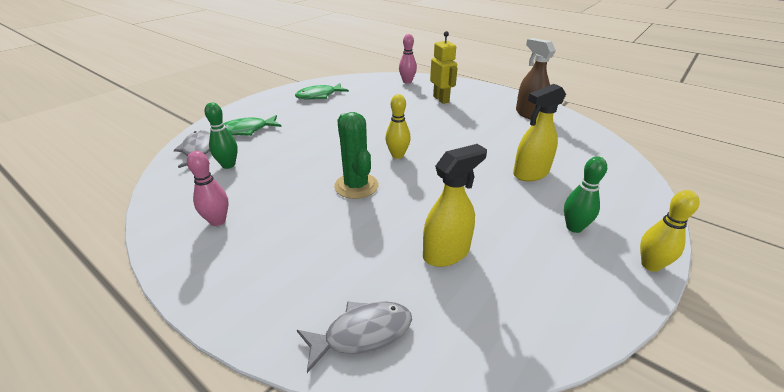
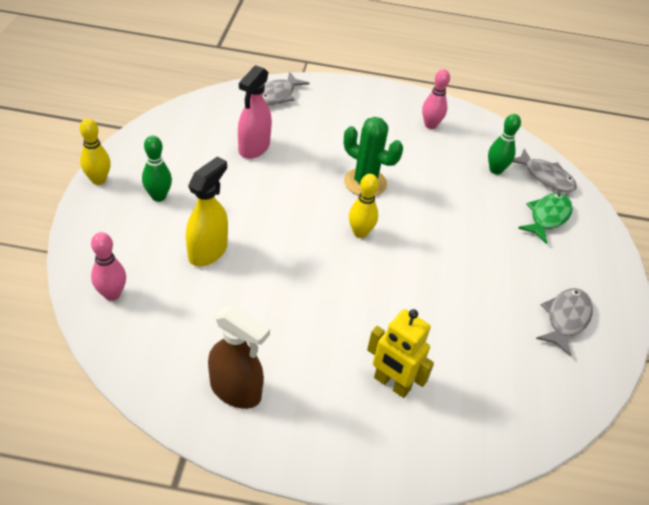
camera: 145 degrees right, 10 degrees up
green fish [295,83,349,100] -> grey fish [536,288,593,357]
pink bowling pin [399,34,417,84] -> pink bowling pin moved to [91,232,126,301]
yellow spray bottle [423,144,487,267] -> pink spray bottle [238,65,272,159]

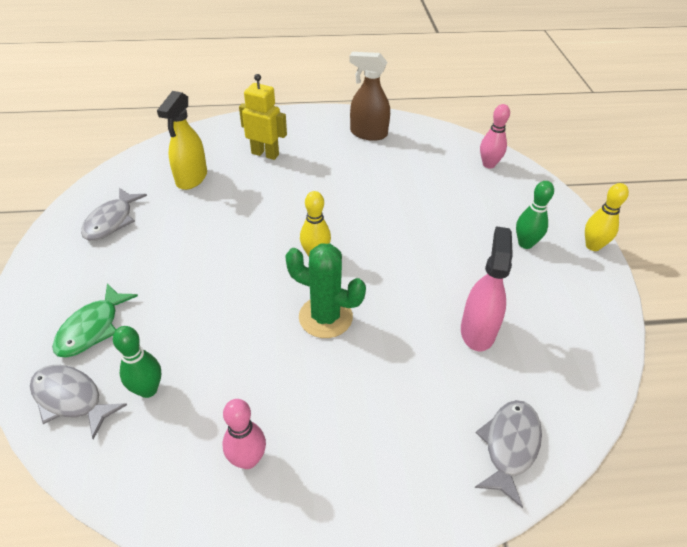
camera: 170 degrees right, 0 degrees up
yellow spray bottle [186,157,228,266] -> yellow spray bottle moved to [157,91,207,190]

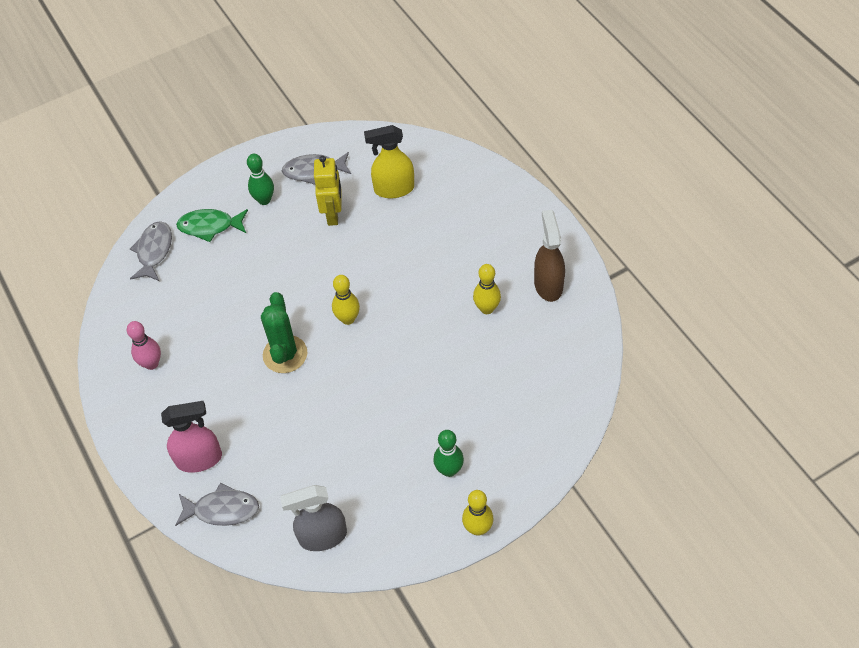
camera: 70 degrees right, 10 degrees up
green bowling pin [113,326,161,398] -> green bowling pin moved to [247,154,274,205]
yellow robot [239,74,287,160] -> yellow robot moved to [314,156,341,226]
pink spray bottle [461,226,513,351] -> pink spray bottle moved to [161,401,222,473]
pink bowling pin [480,104,510,168] -> none
none -> grey spray bottle [280,485,347,551]
none -> yellow bowling pin [473,264,501,314]

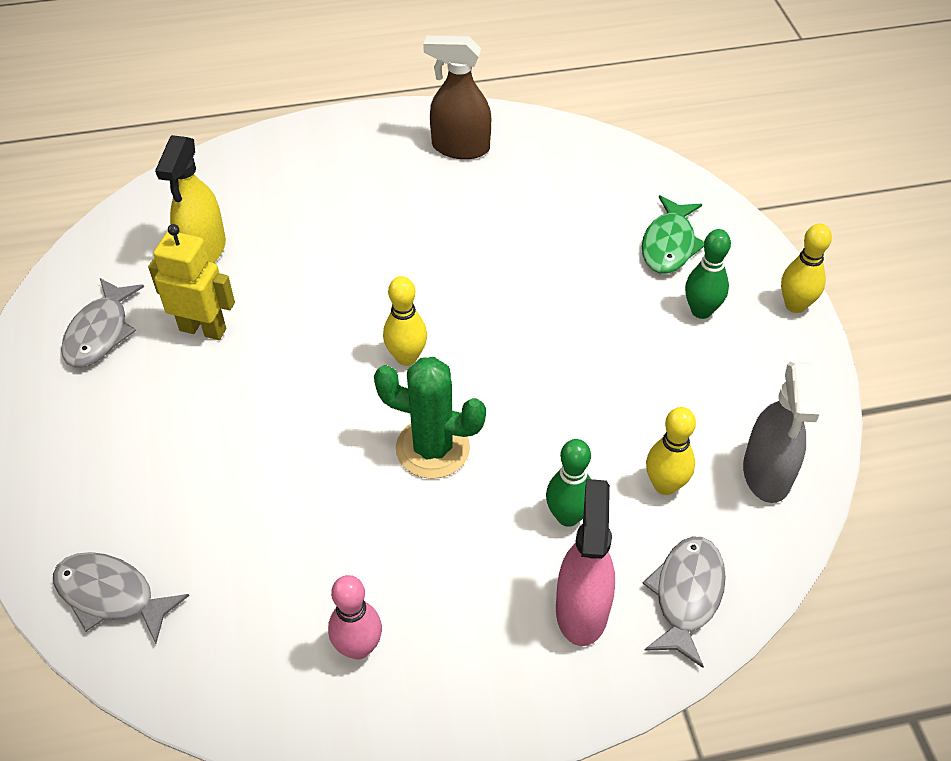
camera: 75 degrees left, 5 degrees down
green fish [176,209,248,242] -> green fish moved to [642,195,704,274]
green bowling pin [247,154,274,205] -> green bowling pin moved to [546,439,591,527]
yellow bowling pin [473,264,501,314] -> yellow bowling pin moved to [646,407,696,495]

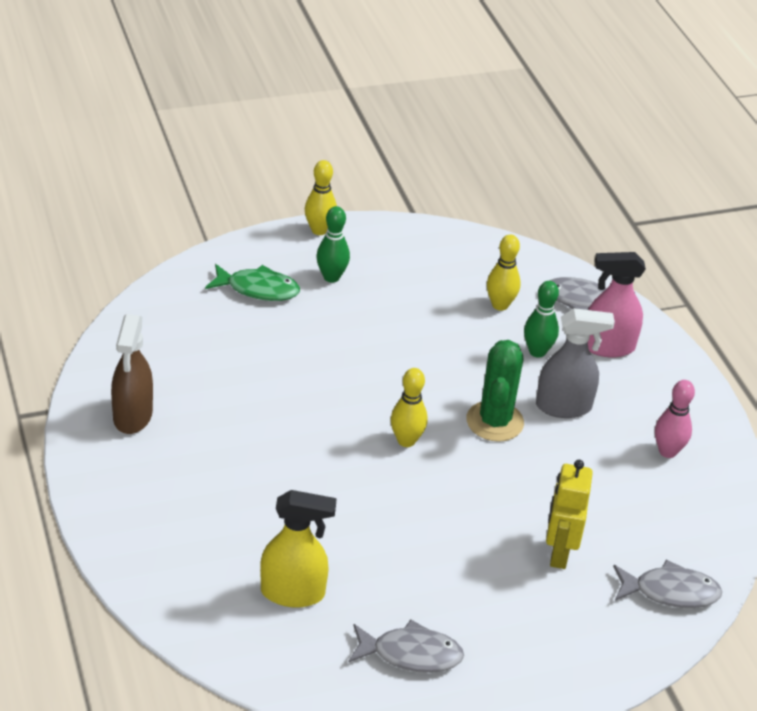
camera: 100 degrees left, 10 degrees down
grey fish [53,552,189,644] -> grey fish turned 105 degrees counterclockwise [613,559,722,608]
yellow robot [148,224,235,340] -> yellow robot moved to [546,460,593,569]
grey spray bottle [743,361,820,503] -> grey spray bottle moved to [536,308,615,418]

